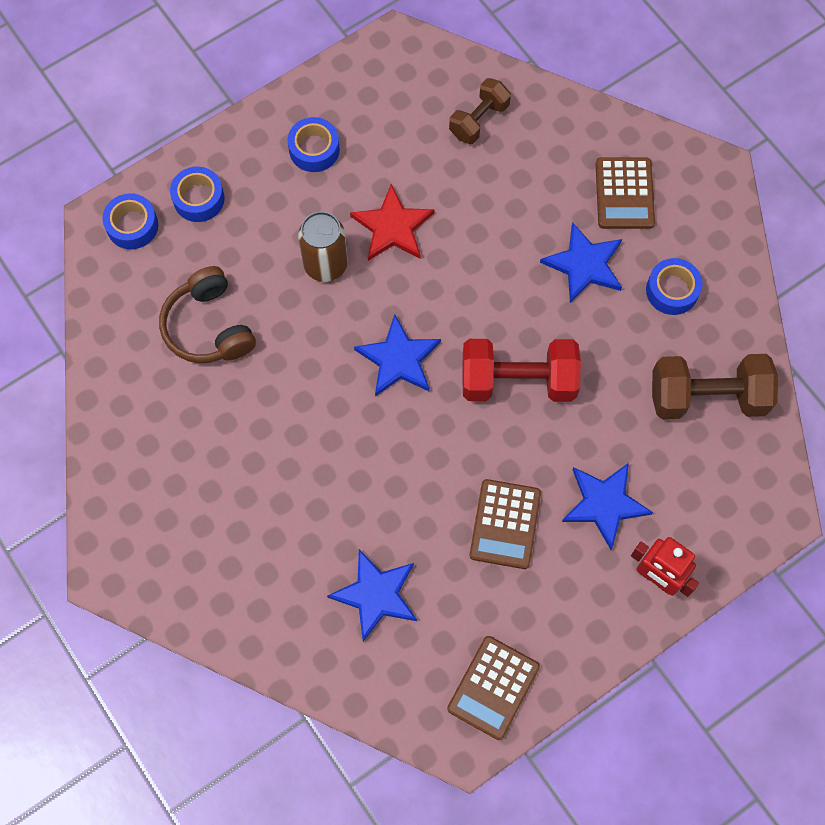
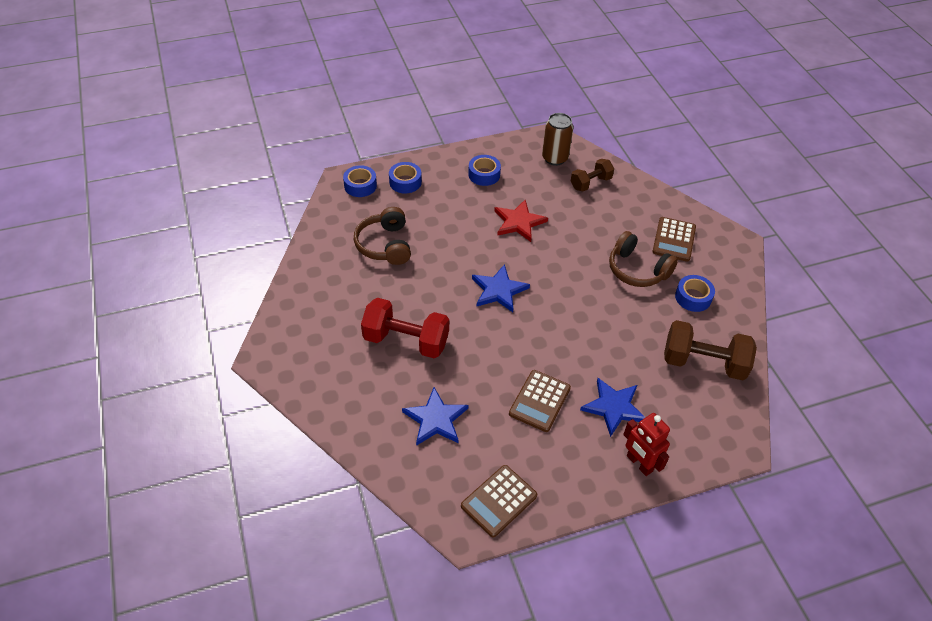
camera: 15 degrees right, 20 degrees down
brown can [298,211,348,282] -> brown can moved to [542,113,573,166]
red dumbbell [462,339,581,402] -> red dumbbell moved to [361,298,449,358]
blue star [540,222,622,303] -> brown headphones [609,231,678,287]

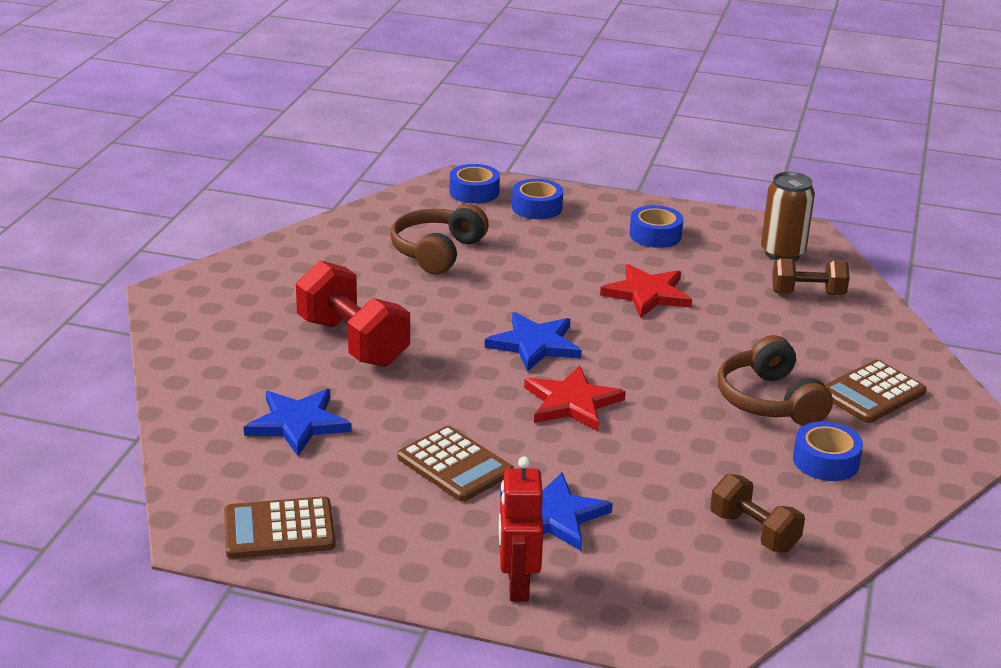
camera: 35 degrees right, 20 degrees down
brown calculator [509,370,571,432] -> brown calculator turned 105 degrees counterclockwise [397,426,514,502]
brown dumbbell [664,320,757,380] -> brown dumbbell [710,474,805,552], size x0.61
none -> red star [524,366,626,431]

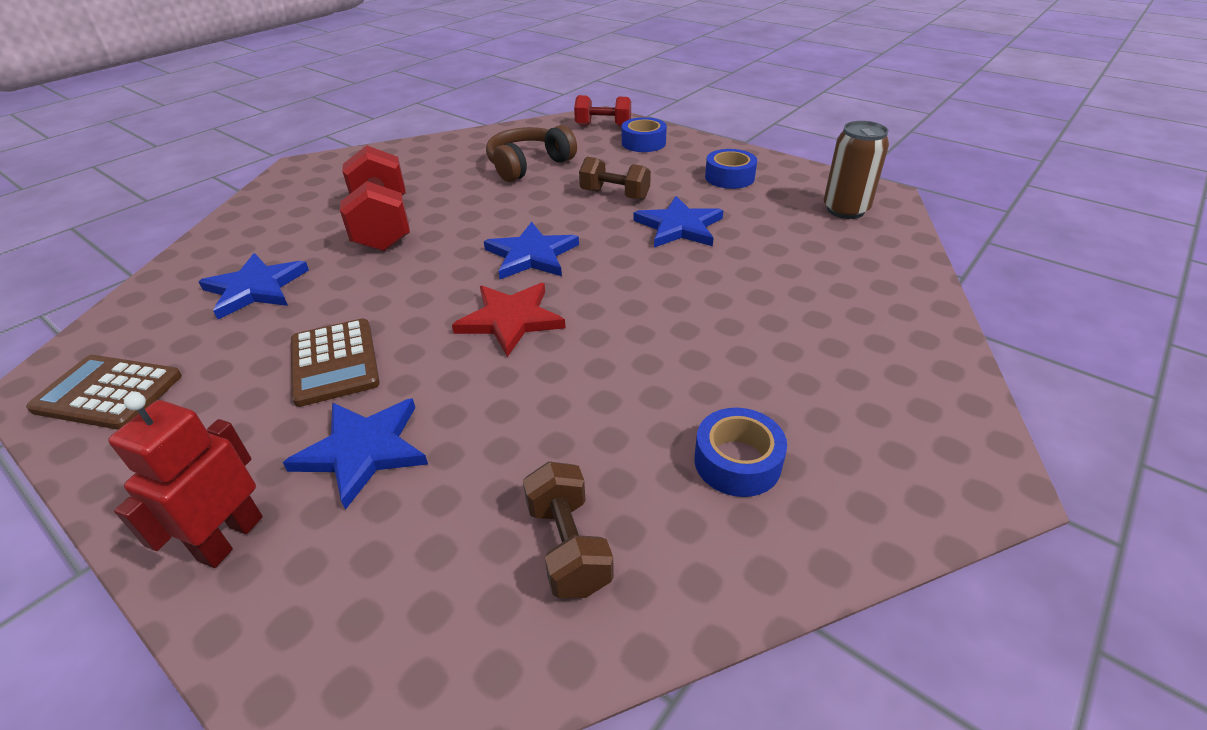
camera: 25 degrees right, 10 degrees up
blue tape [450,164,500,204] -> red dumbbell [574,95,631,127]
red star [600,264,692,318] -> blue star [634,196,723,248]
brown headphones [718,335,833,426] -> none
brown dumbbell [772,259,850,295] -> brown dumbbell moved to [579,157,651,200]
brown calculator [825,360,927,423] -> none

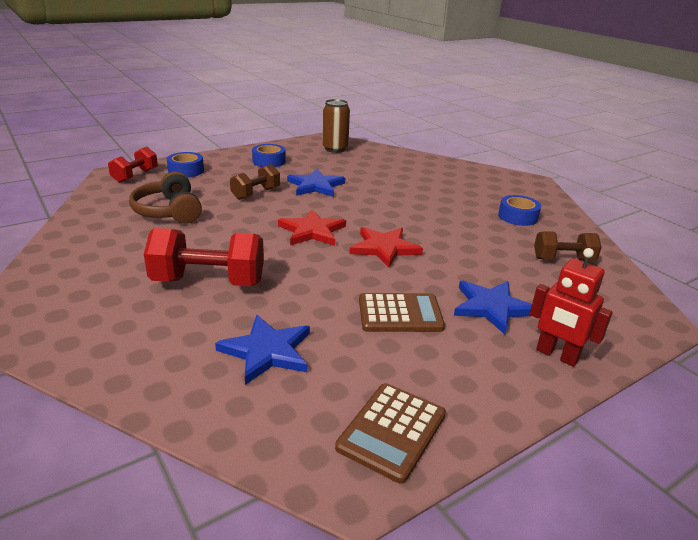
camera: 75 degrees left, 10 degrees down
blue star [484,222,579,279] -> red star [278,209,346,246]

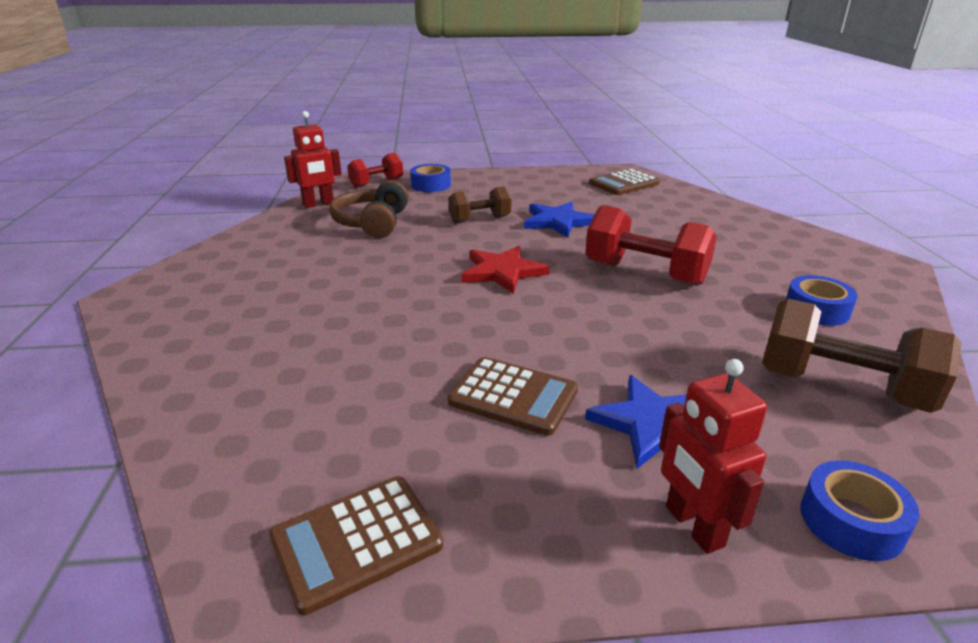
camera: 30 degrees right, 0 degrees up
red dumbbell [144,228,264,286] -> red dumbbell moved to [585,205,717,286]
blue star [215,315,310,385] -> none
blue tape [252,144,286,167] -> blue tape moved to [800,461,920,561]
brown can [322,99,350,153] -> brown calculator [589,169,660,195]
red star [349,227,423,268] -> none
brown dumbbell [534,231,602,261] -> brown dumbbell [762,299,962,413], size x1.65
none -> red robot [284,111,342,208]

